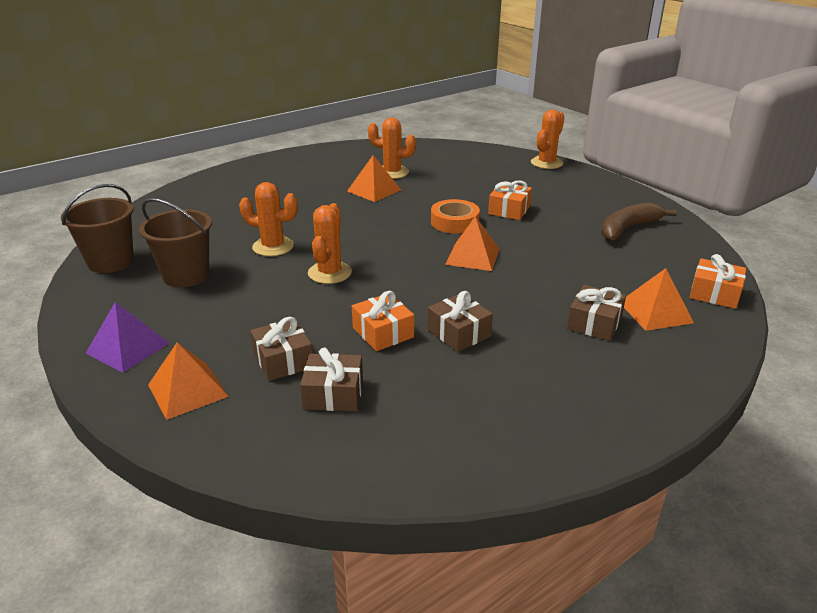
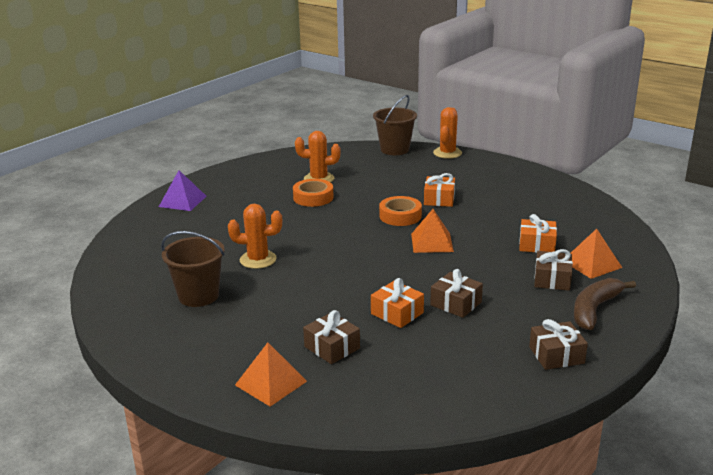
camera: 15 degrees left, 5 degrees down
brown bucket [61,184,134,273] -> brown bucket moved to [373,95,417,155]
purple pyramid [85,302,169,373] -> purple pyramid moved to [159,170,206,211]
brown gift [300,348,363,411] -> brown gift moved to [529,319,588,370]
orange cactus [308,203,352,284] -> none
orange pyramid [347,155,401,202] -> orange tape [293,179,334,207]
brown banana [601,203,677,241] -> brown banana moved to [574,278,636,330]
orange gift [689,254,746,309] -> orange gift moved to [519,214,557,253]

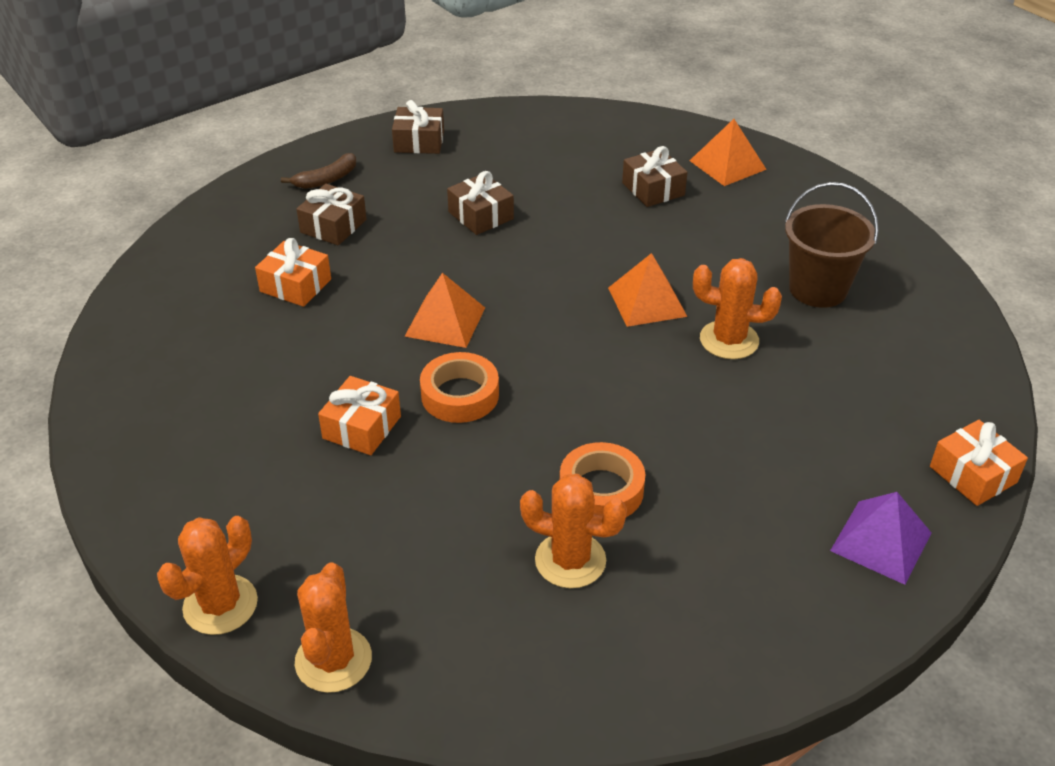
camera: 165 degrees left, 15 degrees up
orange gift [371,278,424,328] -> orange gift moved to [930,420,1028,506]
brown bucket [373,95,417,155] -> orange cactus [295,563,372,693]
orange pyramid [570,229,622,279] -> orange pyramid moved to [608,253,687,327]
brown banana [574,278,636,330] -> brown banana [281,153,356,189], size x0.65

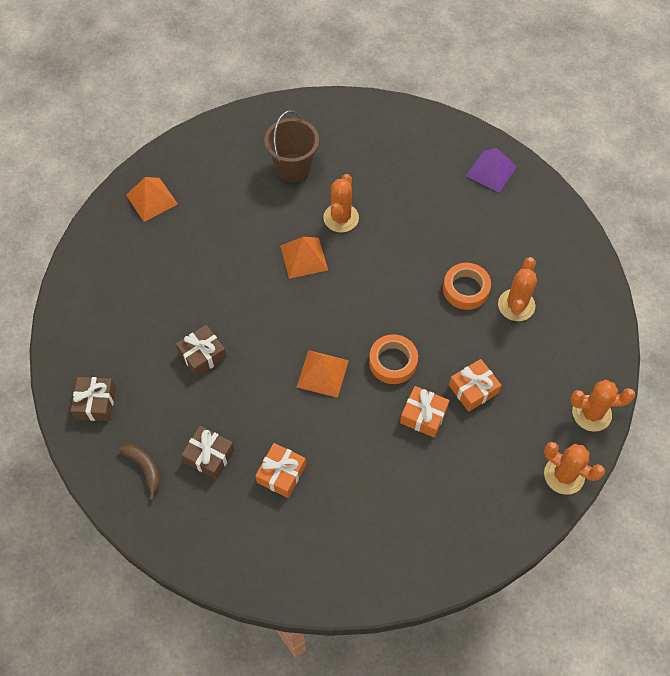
camera: 90 degrees left, 20 degrees up
brown gift [622,146,687,207] -> none
orange gift [930,420,1028,506] -> orange gift moved to [449,359,501,412]

